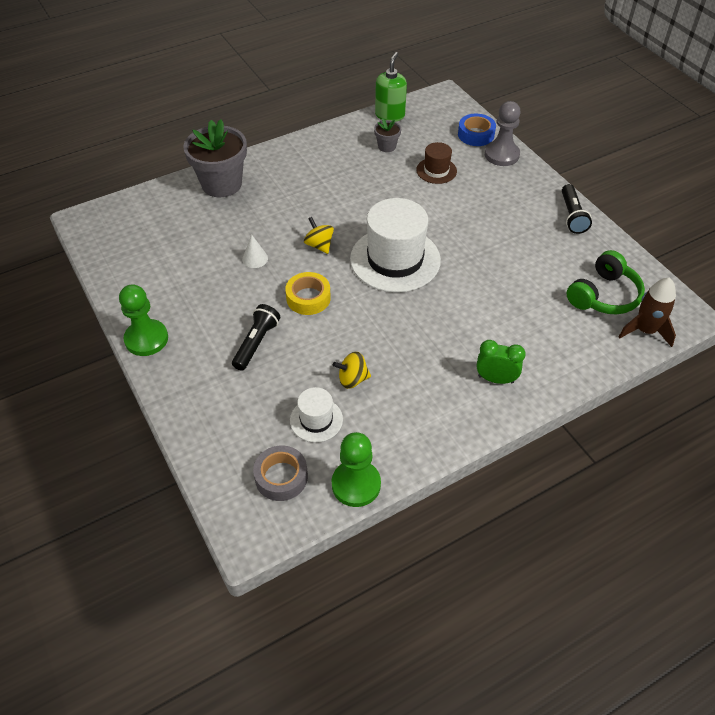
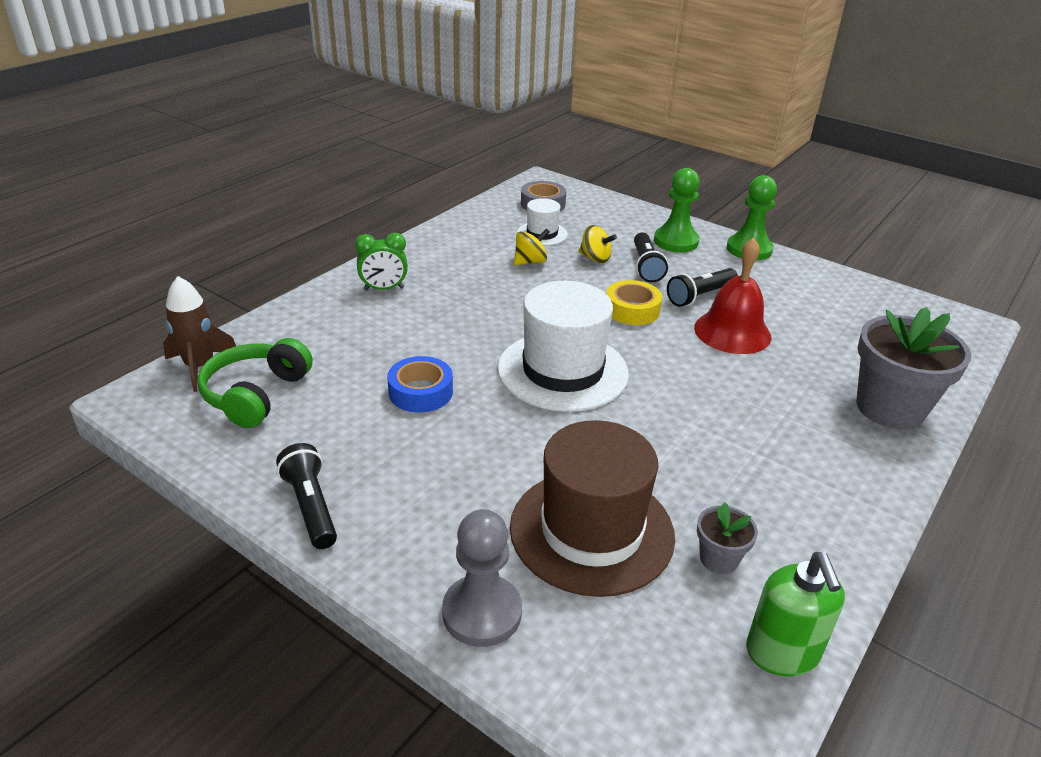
camera: 155 degrees right, 15 degrees down
white cone [242,235,268,268] -> red bell [694,238,772,354]
yellow spinning top [304,217,334,254] -> yellow spinning top moved to [579,225,617,263]
green pawn [332,432,381,507] -> green pawn moved to [654,168,700,252]
brown hat [416,142,457,184] -> brown hat [510,420,675,597], size x2.01
blue tape [458,114,496,146] -> blue tape moved to [387,356,453,413]
none -> black flashlight [667,268,738,307]

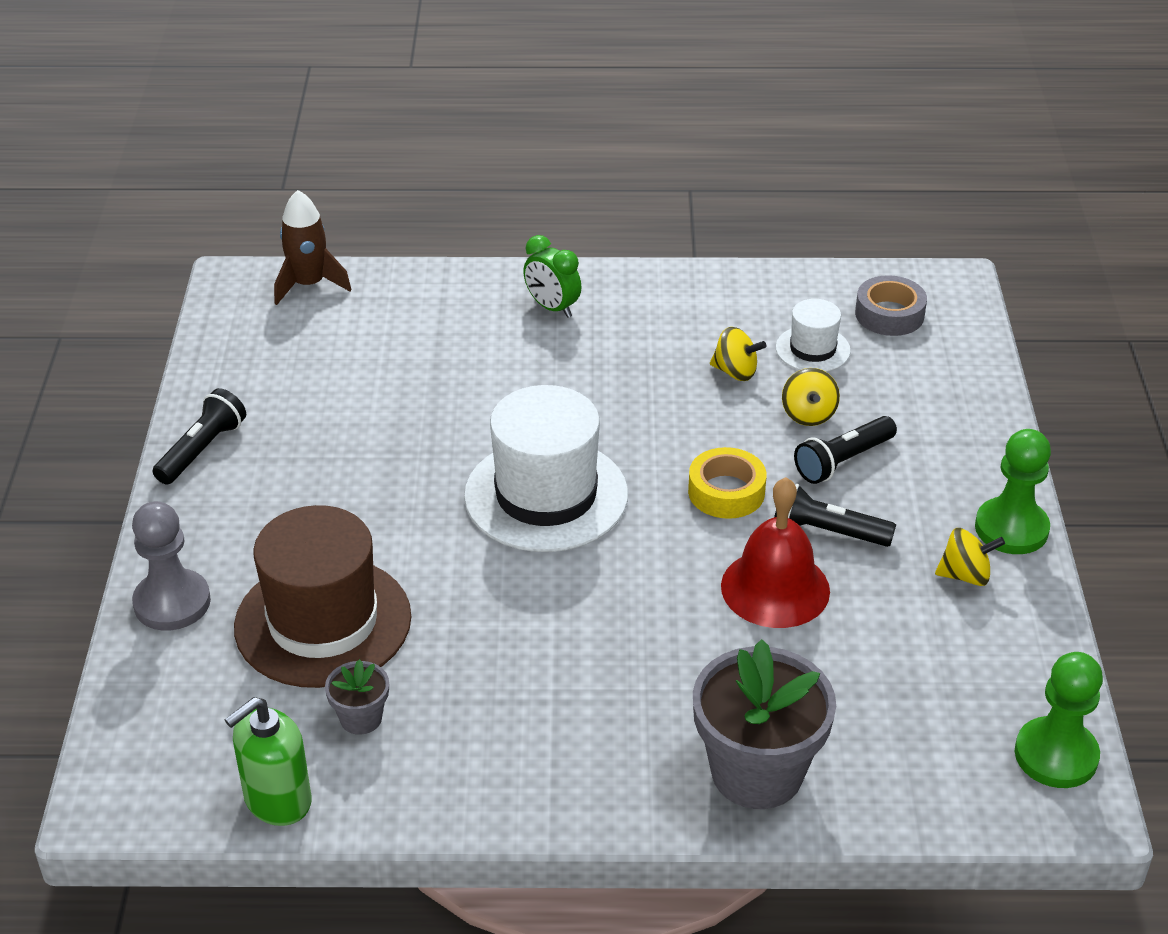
camera: 55 degrees right, 5 degrees up
green headphones [198,338,313,428] -> none
blue tape [387,356,453,413] -> none
green pawn [654,168,700,252] -> green pawn moved to [1015,652,1103,788]
none -> yellow spinning top [935,528,1005,586]

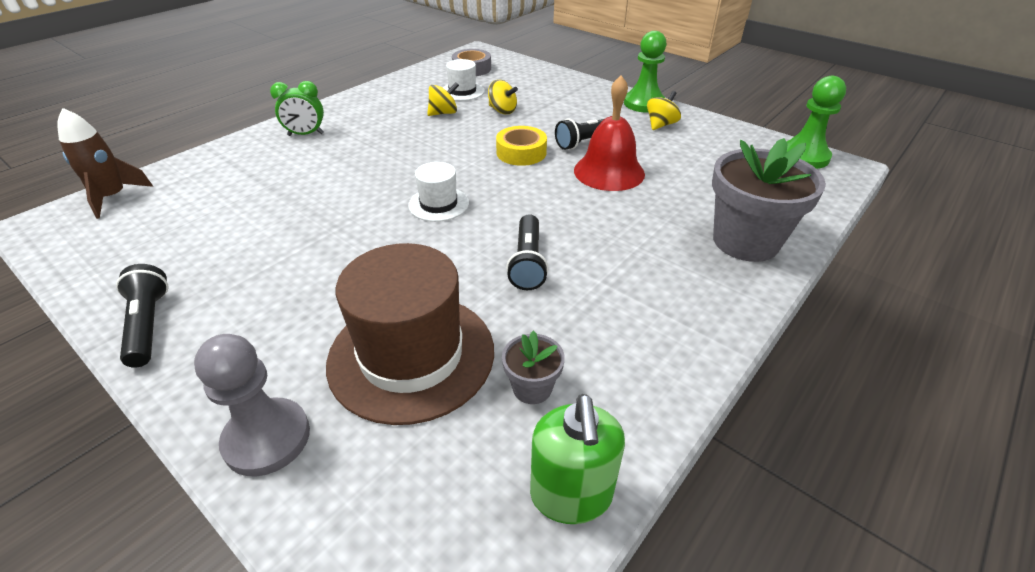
camera: 50 degrees left, 0 degrees up
white hat [464,385,628,552] -> white hat [408,162,469,222], size x0.50
black flashlight [794,416,897,484] -> black flashlight moved to [506,214,549,290]

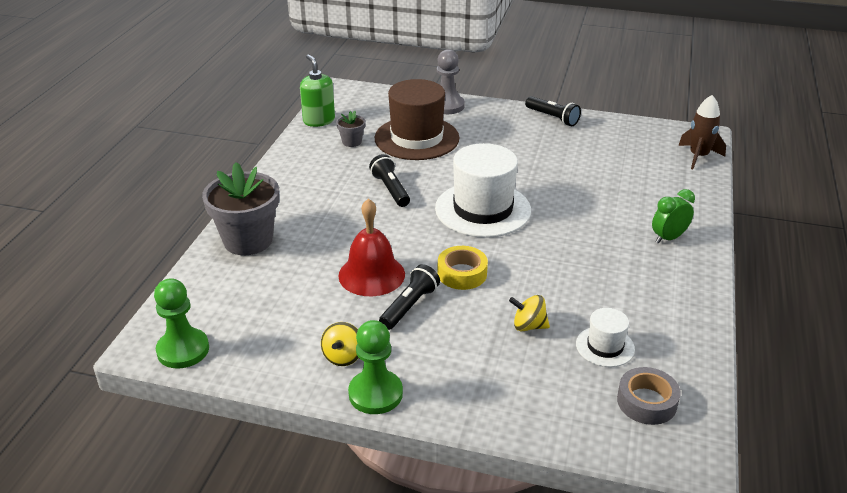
camera: 155 degrees right, 5 degrees down
white hat [408,162,469,222] -> white hat [435,143,531,238], size x2.01
yellow spinning top [427,82,459,116] -> none

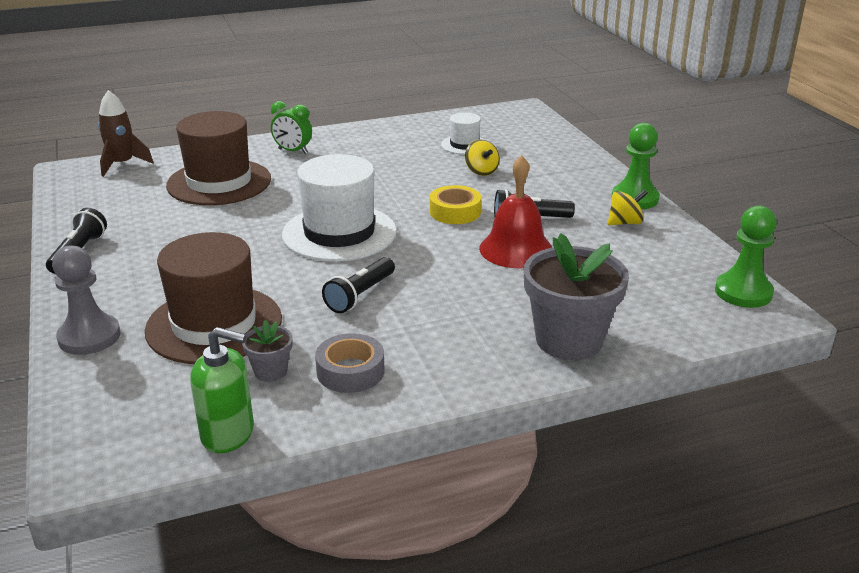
camera: 125 degrees left, 5 degrees down
green soap dispenser [300,54,335,127] -> green soap dispenser turned 105 degrees counterclockwise [190,327,254,453]
grey tape [617,367,681,425] -> grey tape moved to [315,333,385,393]
none -> brown hat [166,111,271,205]

